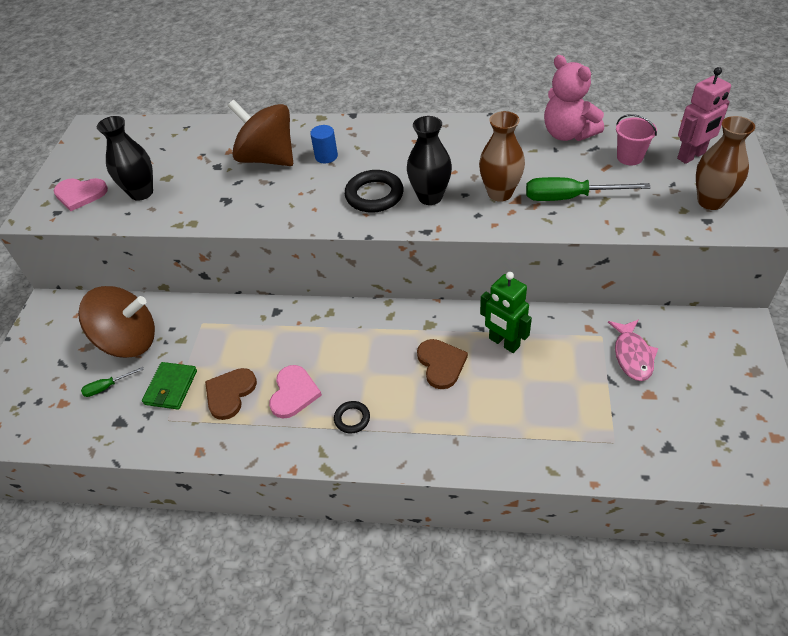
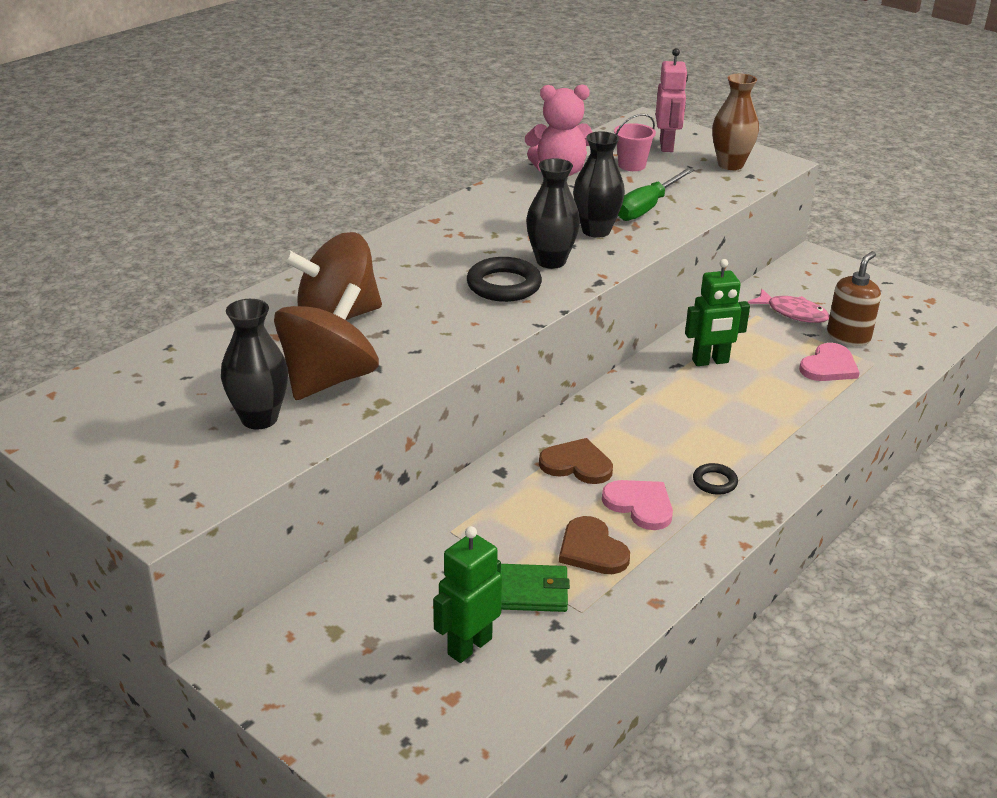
camera: 60 degrees left, 15 degrees down
pink heart [54,178,108,211] -> pink heart moved to [799,343,860,381]
brown spinning top [78,286,155,358] -> brown spinning top moved to [274,283,379,400]
green screwdriver [81,367,144,397] -> green robot [433,526,502,663]
green wallet [142,362,197,410] -> green wallet turned 45 degrees counterclockwise [501,564,570,612]
blue cylinder [310,125,338,163] -> none
brown heart [417,339,468,389] -> brown heart moved to [539,438,613,484]
brown vase [479,111,525,202] -> black vase [573,131,625,238]
none -> brown soap dispenser [827,251,881,346]

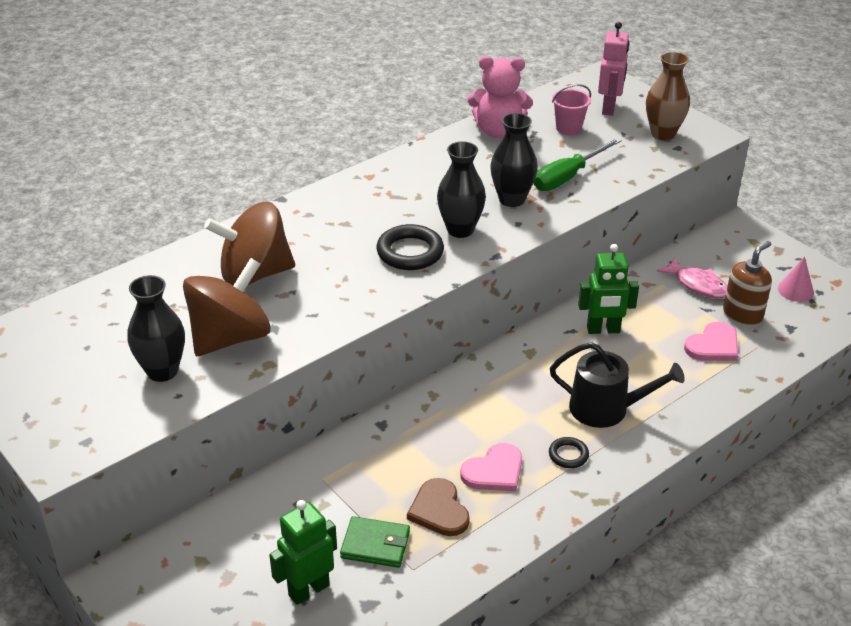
camera: 10 degrees right, 5 degrees up
brown heart [539,438,613,484] -> none
pink heart [602,480,673,530] -> pink heart turned 90 degrees clockwise [460,443,522,491]
none -> black watering can [550,342,685,428]
none -> pink cone [778,256,814,302]

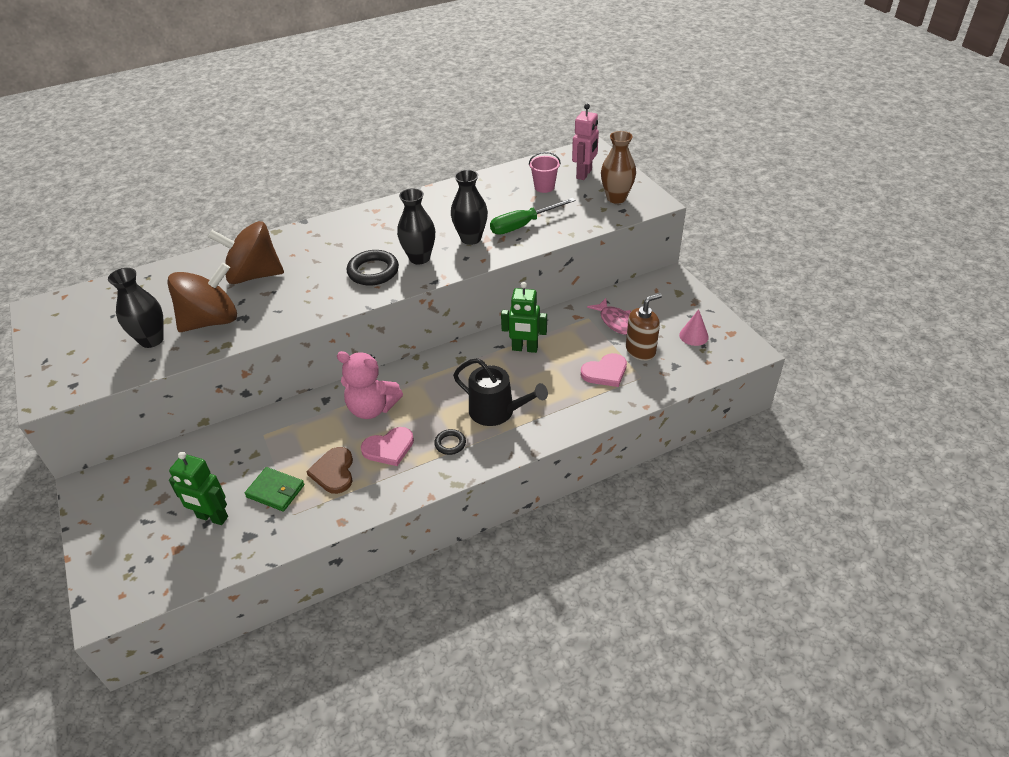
camera: 15 degrees right, 5 degrees up
green robot [269,500,337,605] -> green robot turned 135 degrees counterclockwise [169,452,228,525]
pink teddy bear [468,56,533,138] -> pink teddy bear moved to [337,351,403,419]

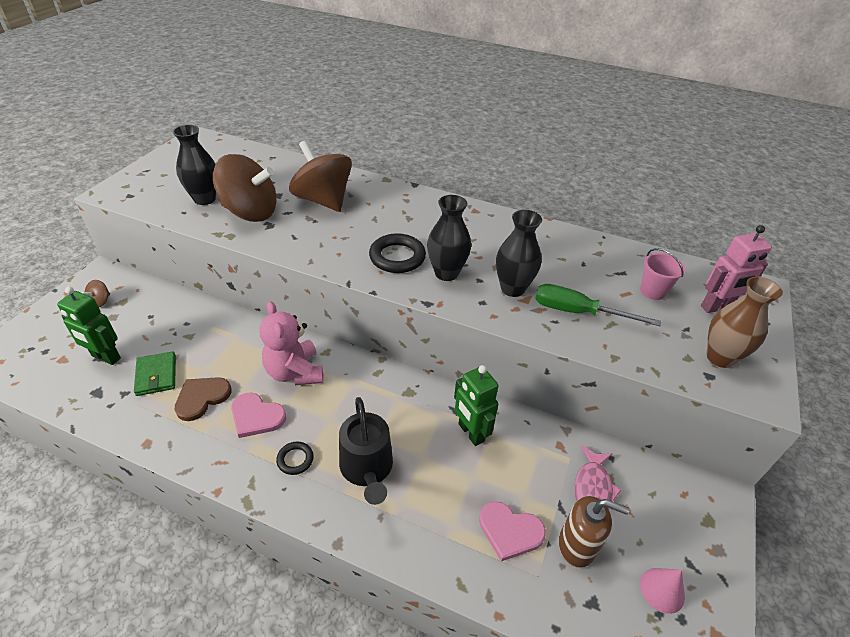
camera: 45 degrees right, 0 degrees up
green robot [169,452,228,525] -> green robot turned 45 degrees counterclockwise [57,286,121,365]
none -> brown spinning top [82,280,110,307]

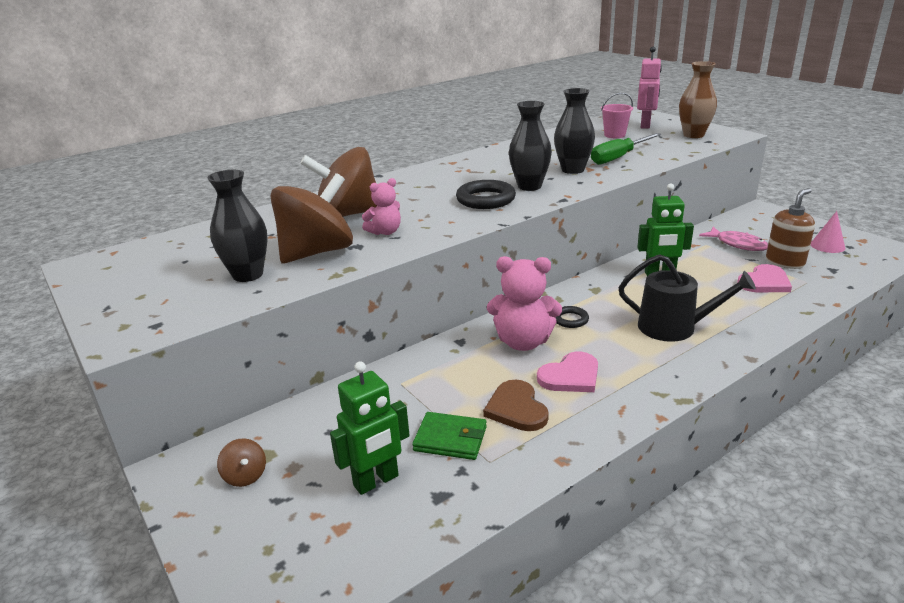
camera: 55 degrees left, 15 degrees down
black ring [276,442,314,475] -> black ring moved to [555,306,589,328]
none -> pink teddy bear [362,178,401,235]

